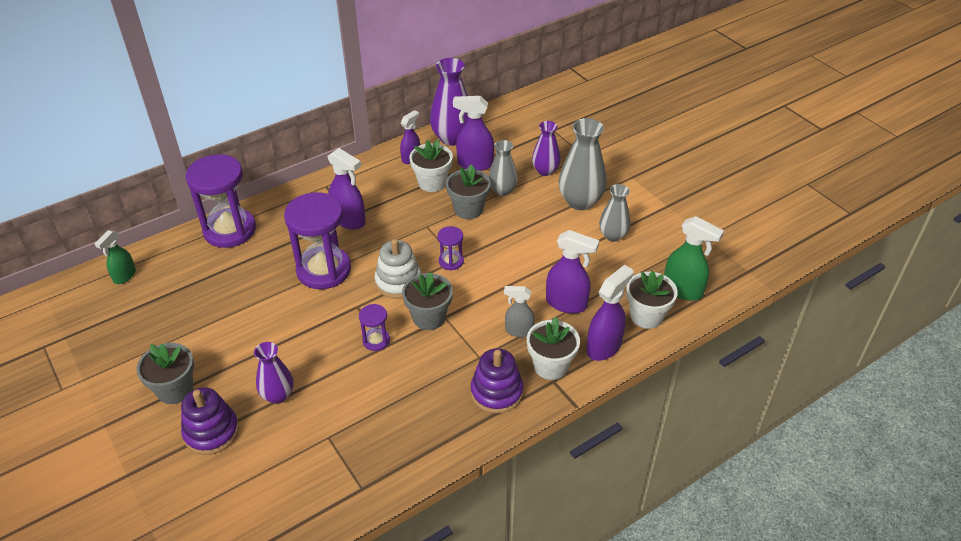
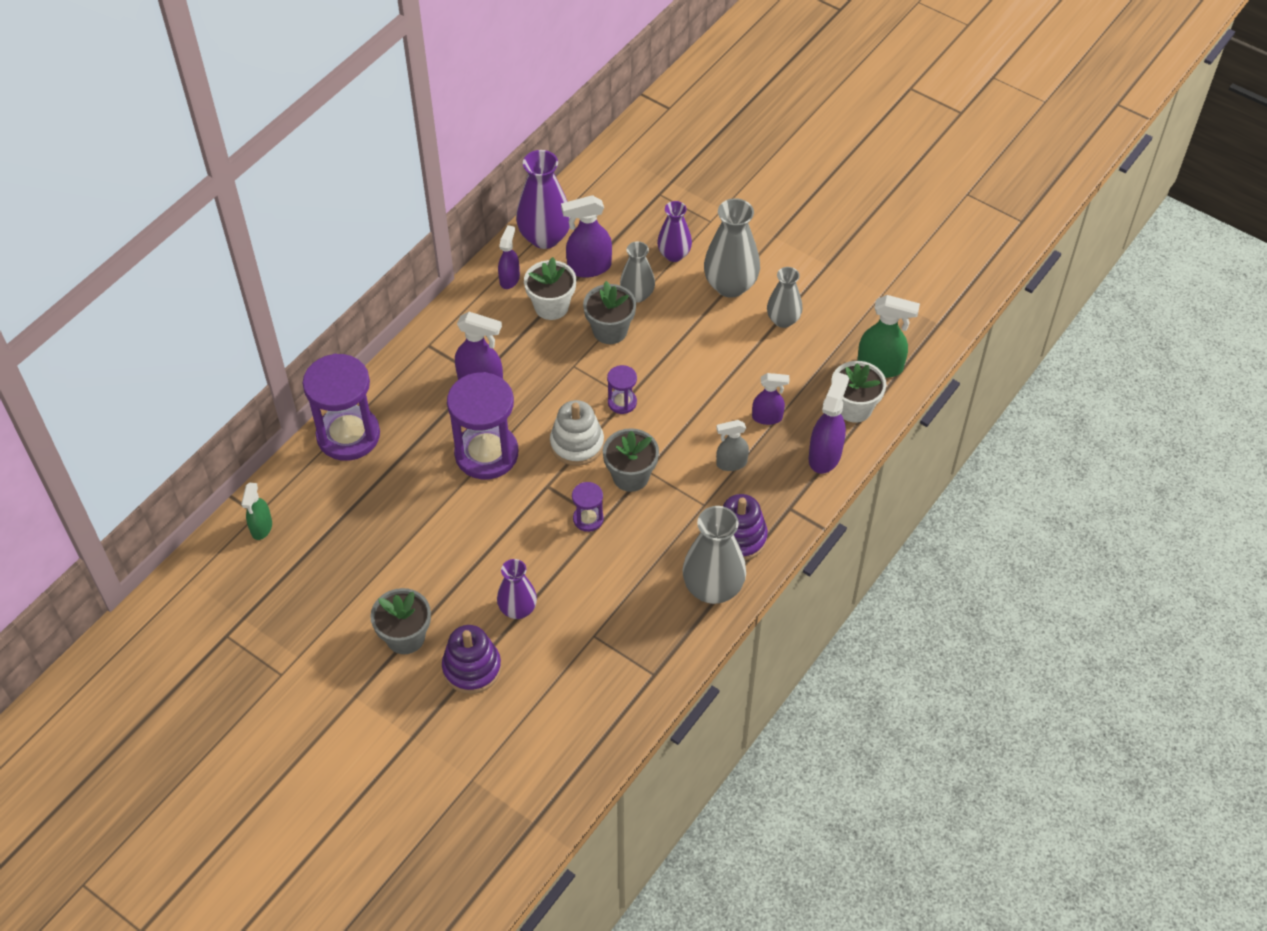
camera: 20 degrees left, 10 degrees up
white flower pot [527,317,580,380] -> none
purple spray bottle [546,230,599,314] -> purple spray bottle [752,373,789,425], size x0.65
none -> grey vase [683,506,746,604]

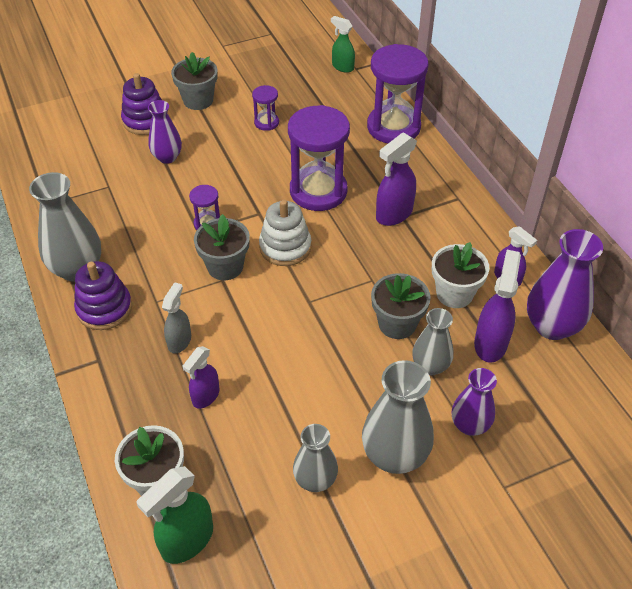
camera: 120 degrees right, 5 degrees down
purple hourglass [607,365,637,414] -> purple hourglass moved to [252,85,279,131]
purple spray bottle [809,372,849,474] -> none

